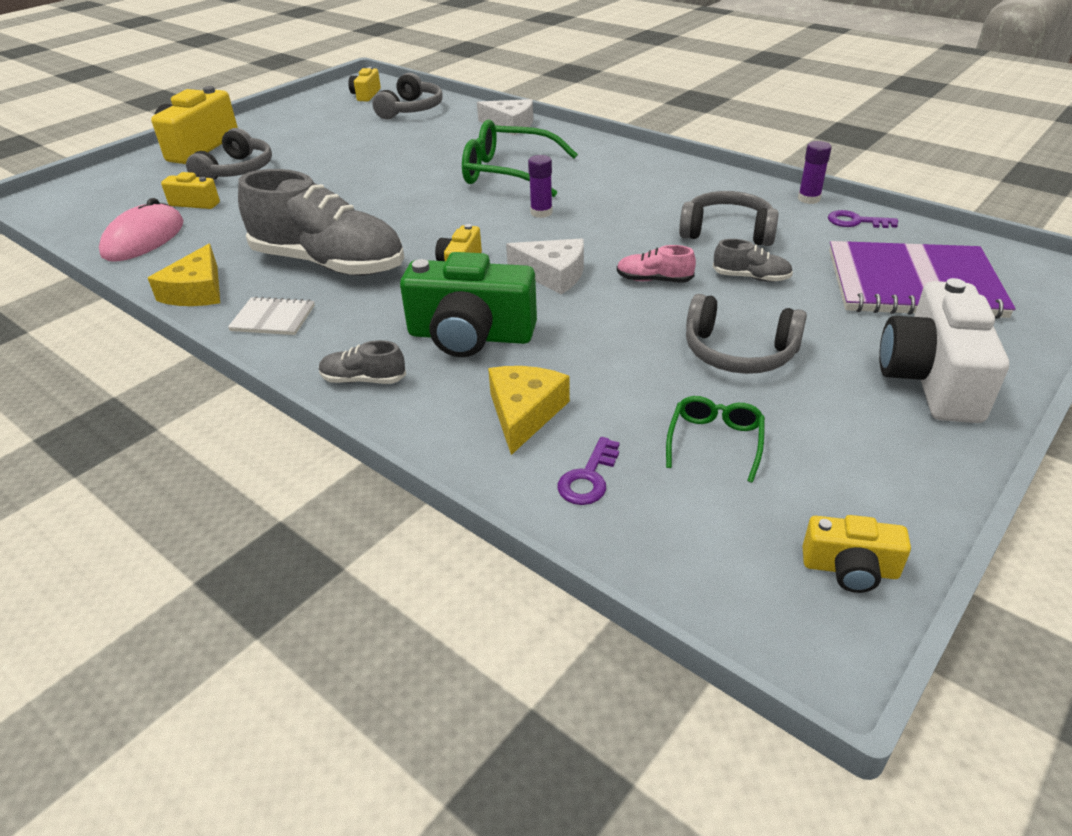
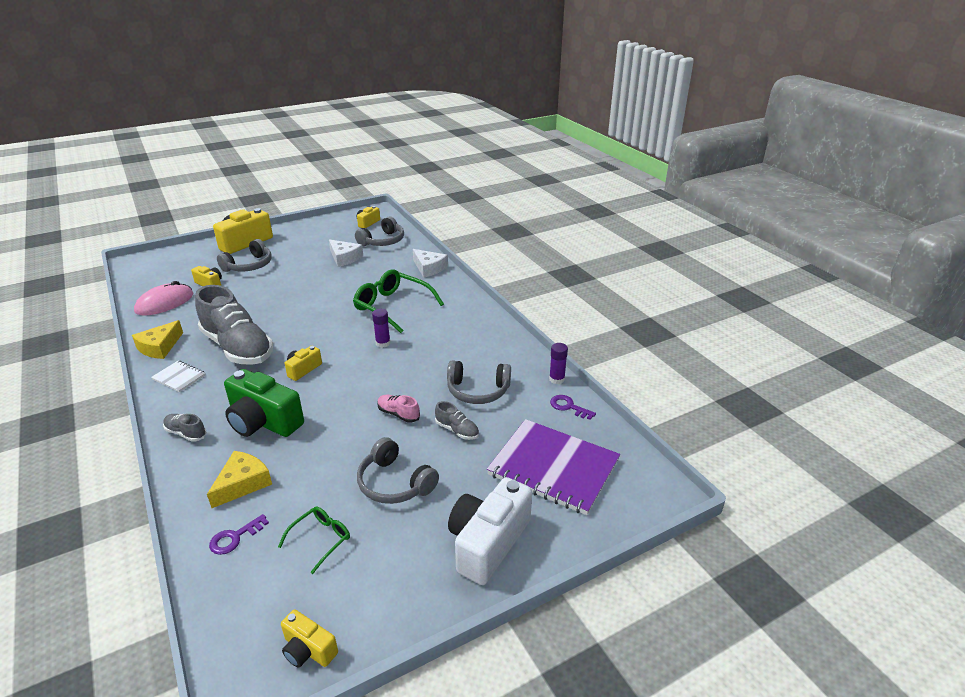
camera: 20 degrees right, 5 degrees down
white cheese [506,239,584,294] -> white cheese moved to [329,239,363,267]
grey headphones [679,191,778,246] -> grey headphones turned 150 degrees clockwise [447,360,511,404]

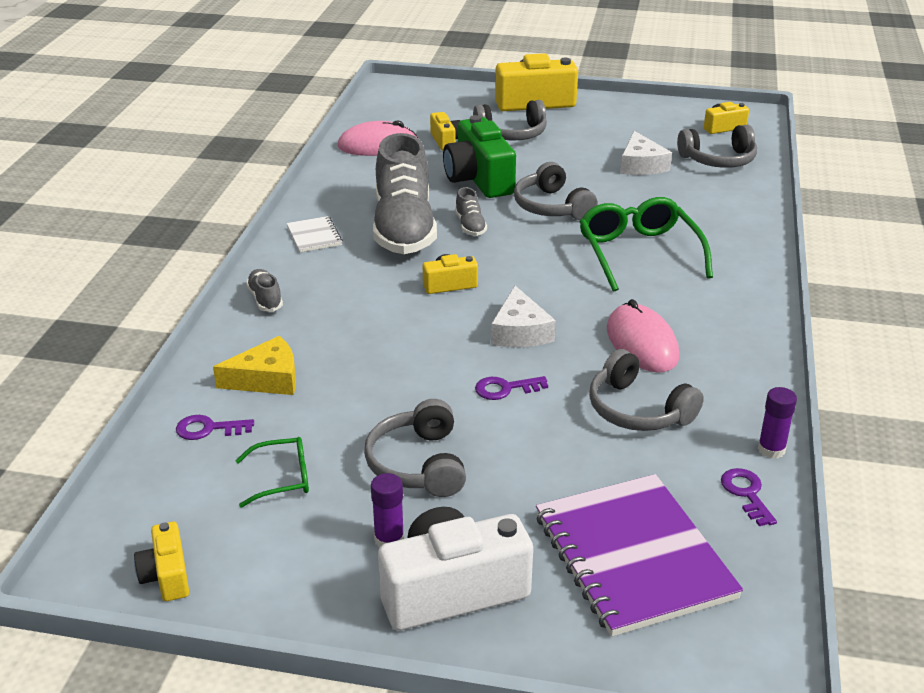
camera: 40 degrees right, 0 degrees up
yellow cheese [132,320,183,359] -> none
green camera [224,369,304,437] -> green camera moved to [443,115,516,198]
purple glue stick [372,309,390,348] -> purple glue stick moved to [371,473,404,548]
pink shoe [378,395,420,423] -> purple key [475,376,548,400]
white cheese [413,249,448,278] -> white cheese moved to [491,286,556,347]
grey shoe [435,401,479,440] -> grey shoe moved to [455,187,487,236]
none -> grey headphones [514,162,598,220]
none -> pink mouse [607,299,679,373]

